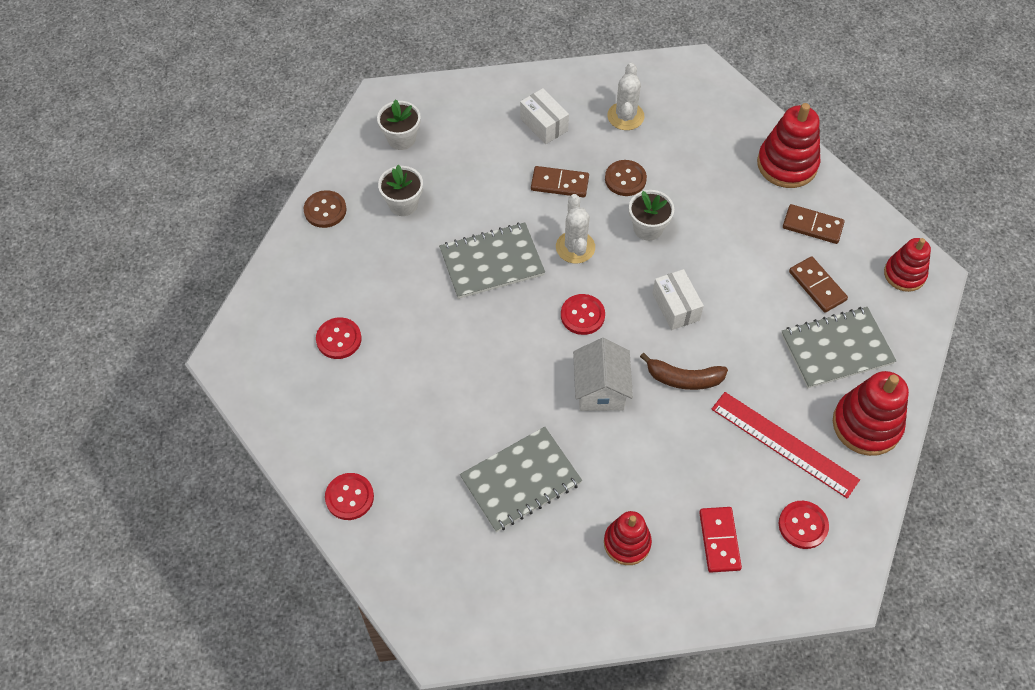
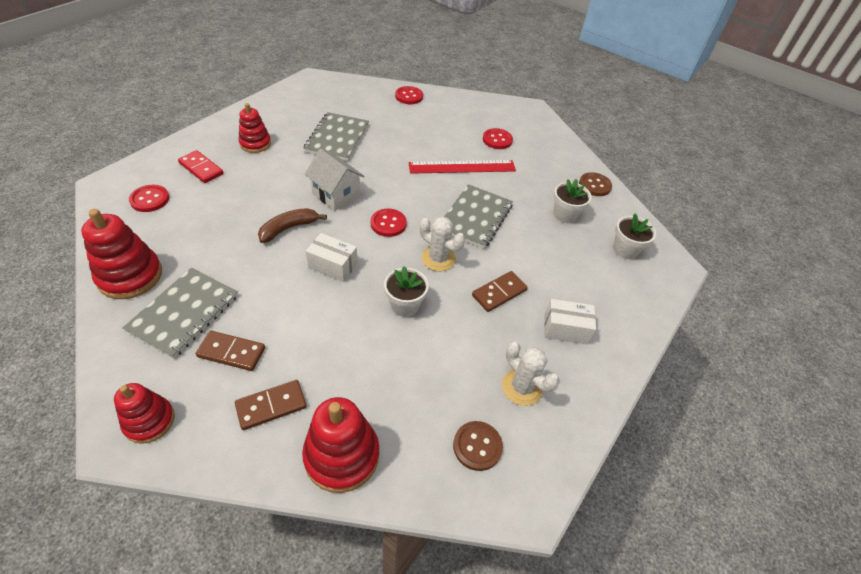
camera: 130 degrees right, 10 degrees down
brown button [605,160,647,196] -> brown button moved to [453,421,503,471]
red ruler [711,392,860,498] -> red ruler moved to [408,160,516,174]

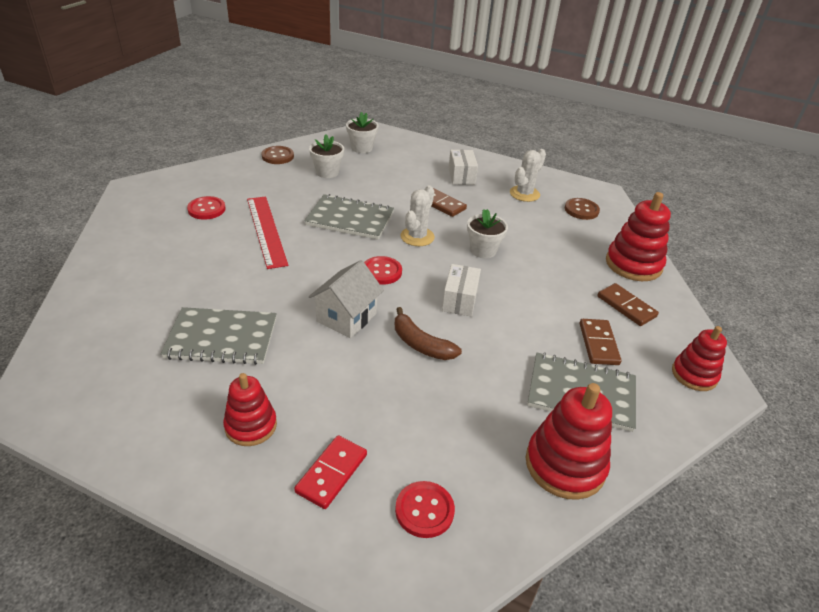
camera: 100 degrees left, 10 degrees down
red button [395,86,423,104] -> none

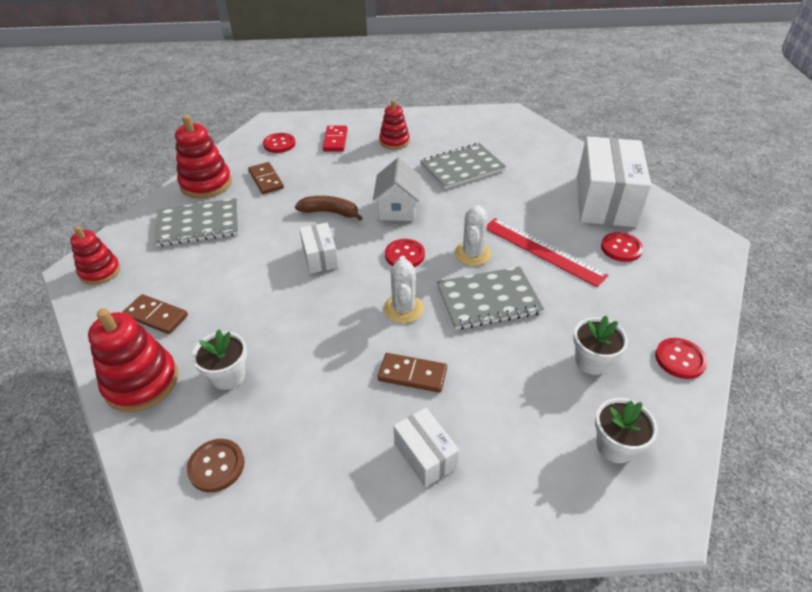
camera: 155 degrees right, 5 degrees up
brown button [261,146,294,164] -> red button [655,338,707,379]
white flower pot [467,209,508,258] -> white flower pot moved to [192,329,247,390]
white cactus [510,149,546,202] -> white cactus moved to [455,205,491,266]
brown domino [580,319,621,365] -> brown domino moved to [248,162,284,194]
none -> white box [577,136,651,227]

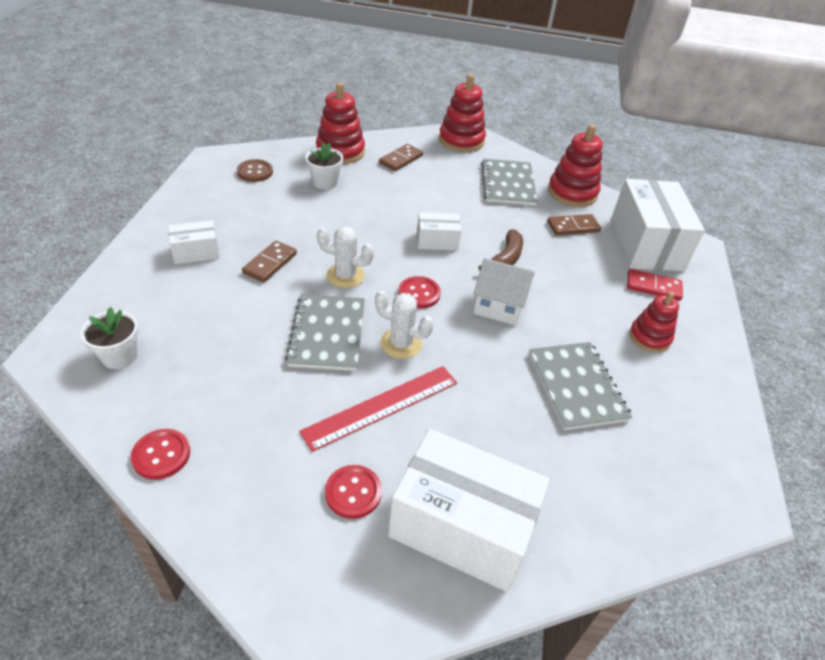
camera: 100 degrees right, 0 degrees up
red stacking toy [70,226,120,285] -> red stacking toy [439,74,486,152], size x1.54
red button [263,133,296,153] -> white box [611,179,705,271]
white flower pot [573,316,628,375] -> none

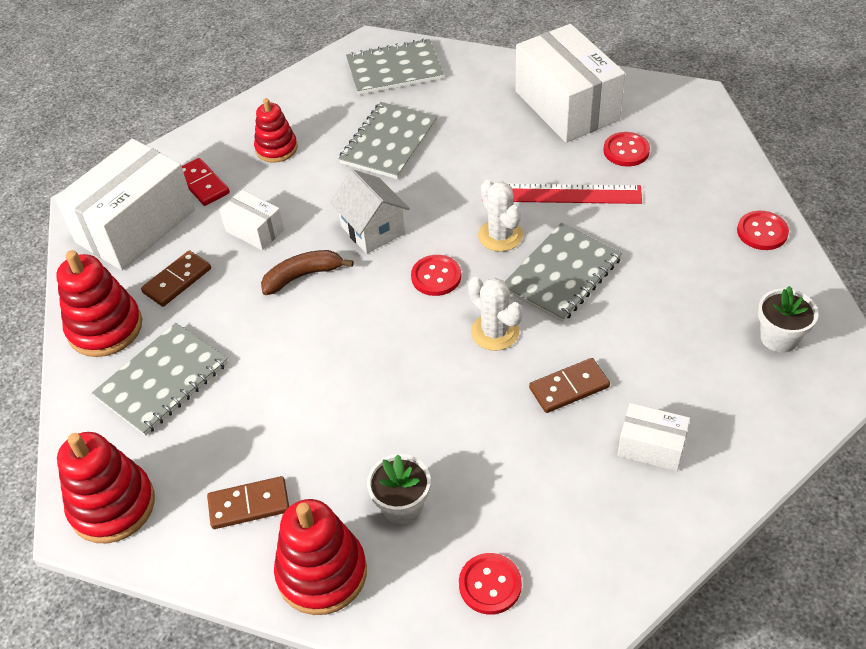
camera: 135 degrees left, 5 degrees up
brown button [237,159,273,182] -> red button [459,553,522,615]
white box [417,212,461,251] -> white box moved to [220,190,284,250]
brown domino [547,214,601,235] -> brown domino turned 75 degrees counterclockwise [141,250,211,307]
none -> grey notebook [346,39,444,95]

